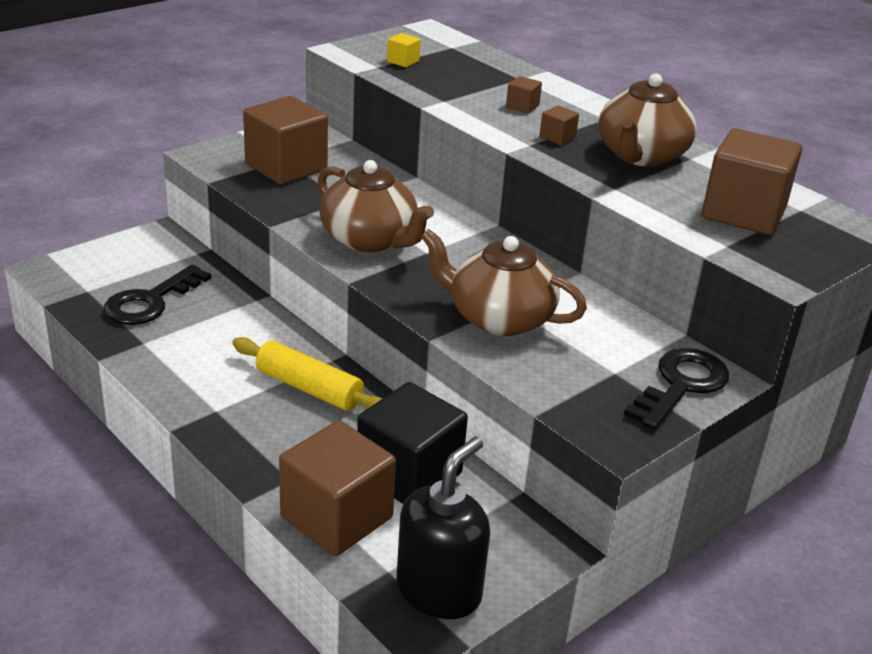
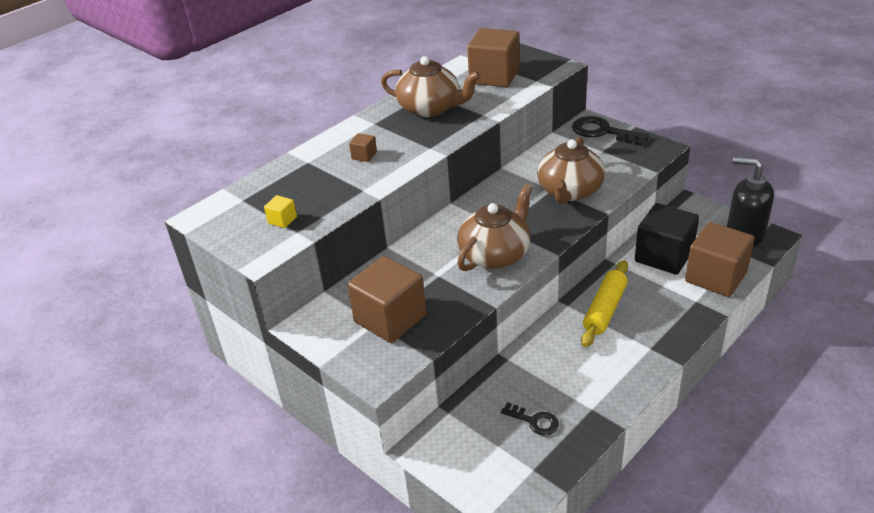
camera: 90 degrees left, 5 degrees up
black key [104,264,212,325] -> black key [501,402,559,436], size x0.58
brown cube [539,105,579,145] -> none

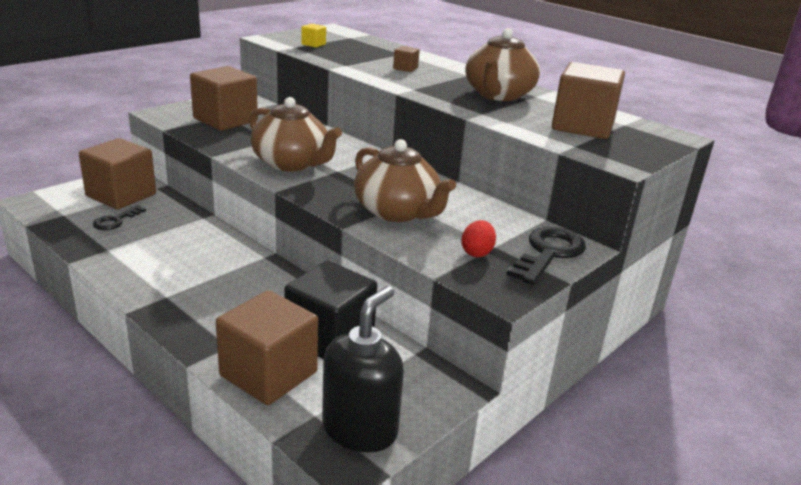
camera: 85 degrees right, 10 degrees down
brown teapot [537,136,605,204] -> brown teapot turned 150 degrees counterclockwise [354,139,456,222]
yellow rolling pin [581,260,628,347] -> none
none -> brown cube [79,138,156,209]
none -> red egg [461,220,496,257]

